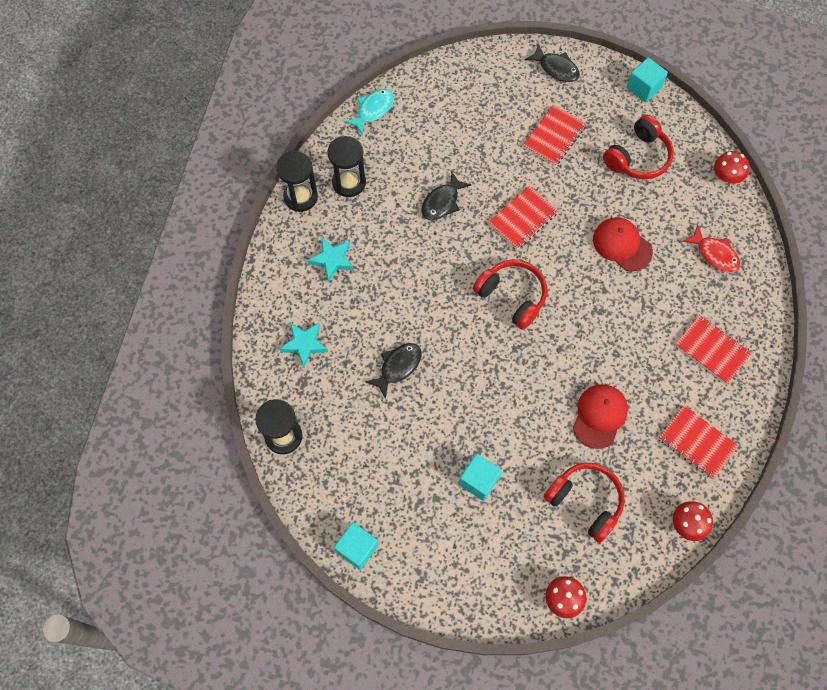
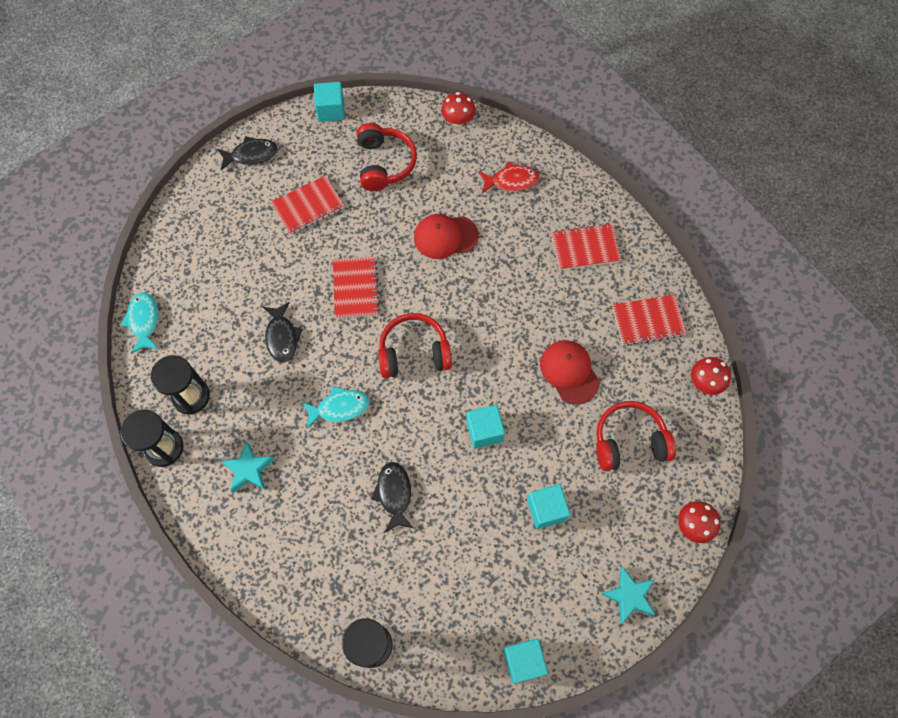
camera: 50 degrees left, 0 degrees up
turquoise star [280,323,328,368] -> turquoise star moved to [602,567,655,624]
red notebook [523,105,587,166] -> red notebook turned 75 degrees clockwise [271,175,344,234]
none -> turquoise fish [302,386,370,429]
none -> turquoise cube [466,405,505,449]

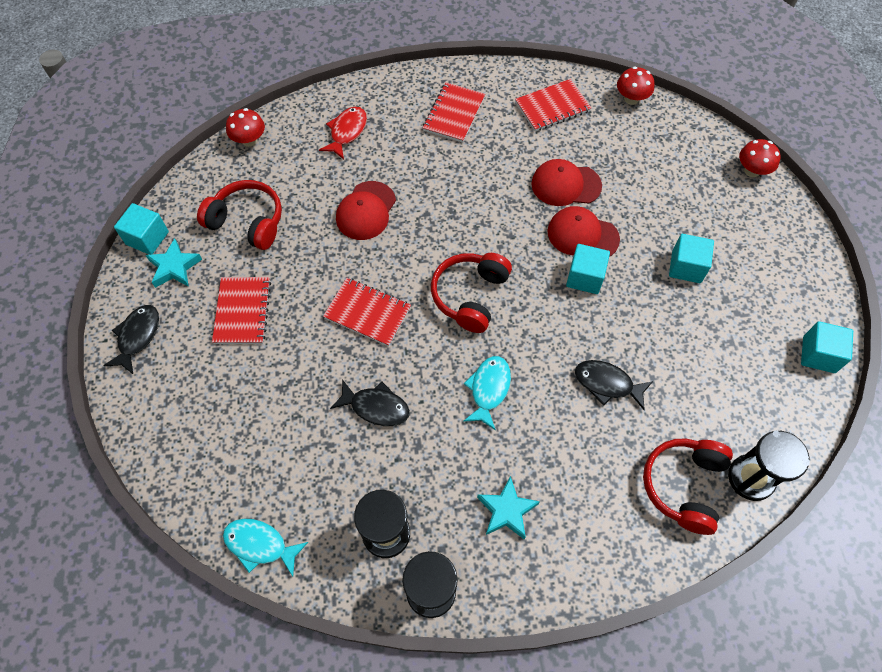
camera: 60 degrees left, 5 degrees down
red headphones [596,401,676,471] -> red headphones moved to [643,438,733,535]
turquoise star [602,567,655,624] -> turquoise star moved to [146,238,202,288]
red notebook [612,295,686,346] -> red notebook turned 45 degrees clockwise [515,79,591,131]
none -> red cap [547,206,620,257]

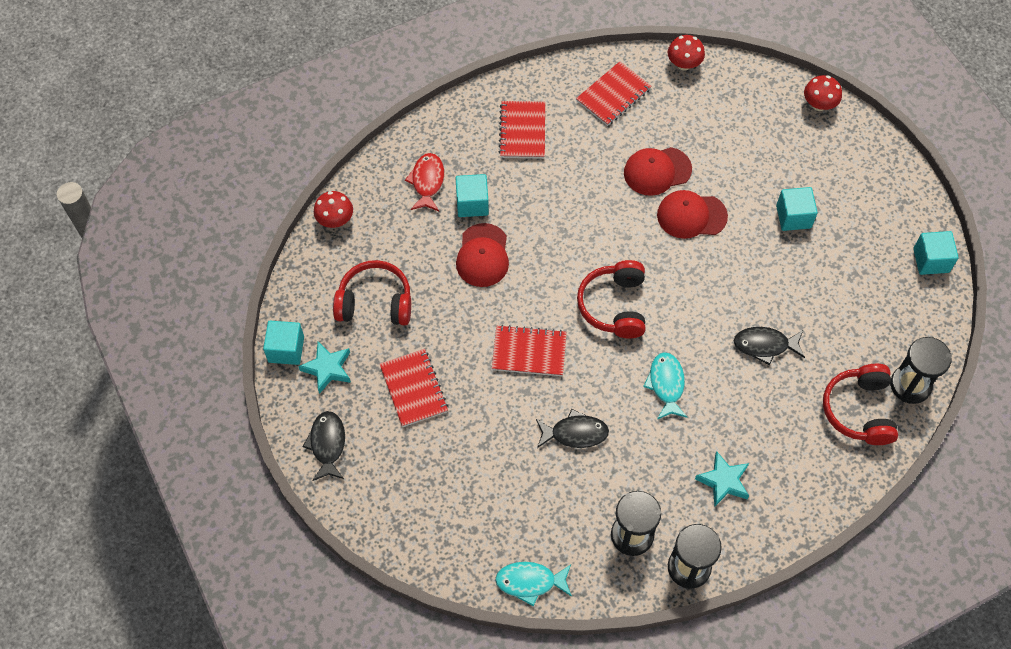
camera: 20 degrees left, 0 degrees up
turquoise cube [566,244,610,294] -> turquoise cube moved to [455,174,489,217]

